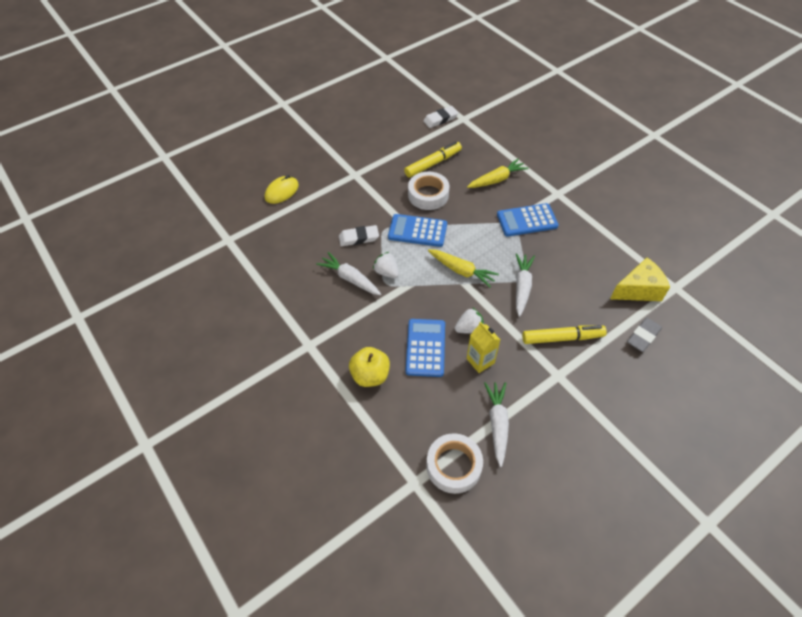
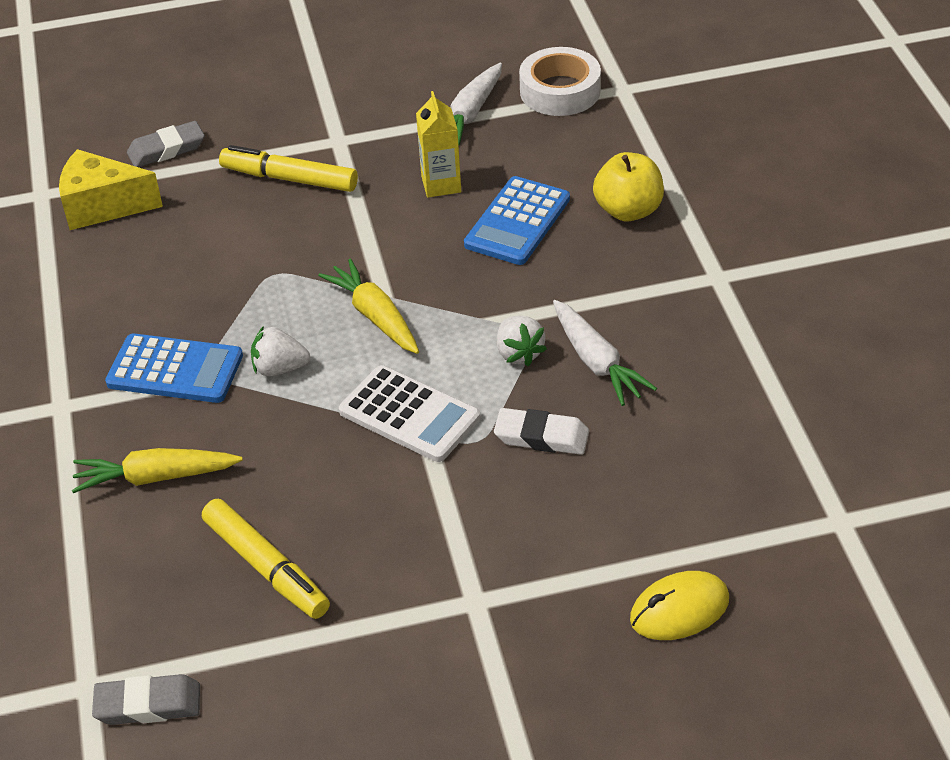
camera: 155 degrees left, 10 degrees down
blue calculator [388,214,447,247] -> white calculator [339,365,480,462]
yellow marker [404,141,462,178] -> yellow marker turned 120 degrees counterclockwise [202,499,330,619]
white tape [408,171,449,210] -> none
white eraser [423,106,458,128] -> grey eraser [92,674,200,725]
white strawberry [455,307,484,333] -> white strawberry moved to [251,326,310,376]
white carrot [516,253,535,317] -> none

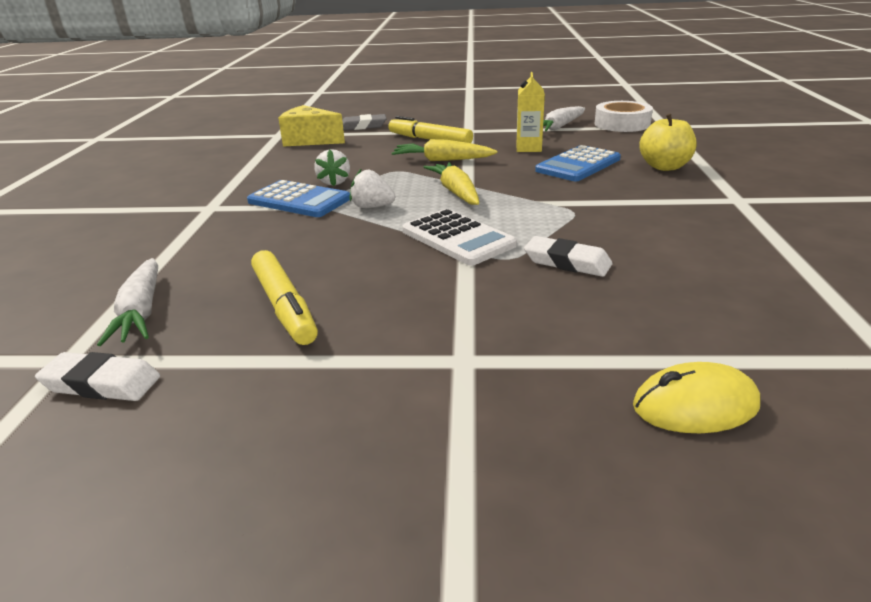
camera: 15 degrees right, 15 degrees down
yellow carrot [72,448,243,493] -> yellow carrot moved to [392,139,497,161]
grey eraser [92,674,200,725] -> white eraser [35,352,160,401]
white strawberry [497,316,547,366] -> white strawberry moved to [314,149,350,186]
white carrot [553,300,657,406] -> white carrot moved to [97,258,158,346]

